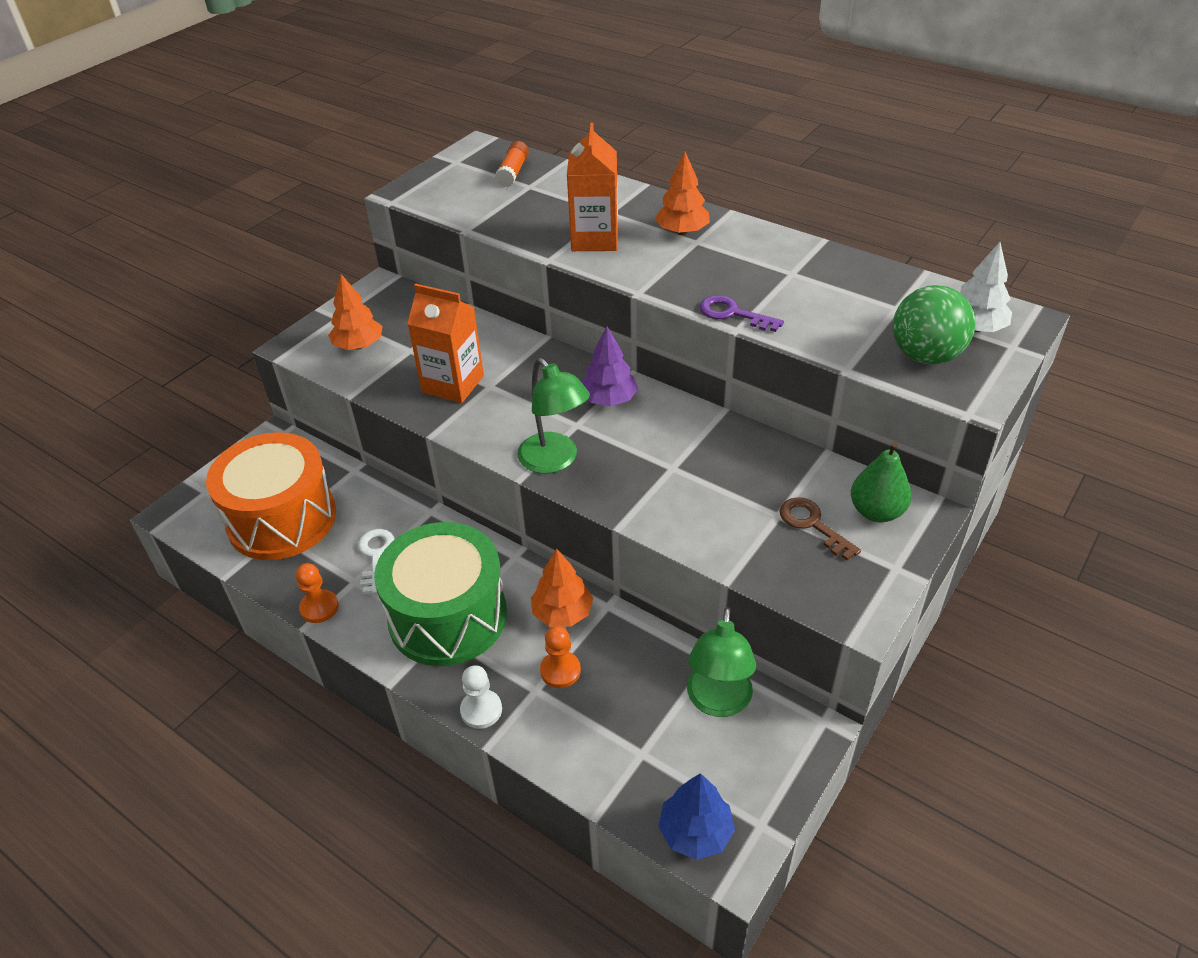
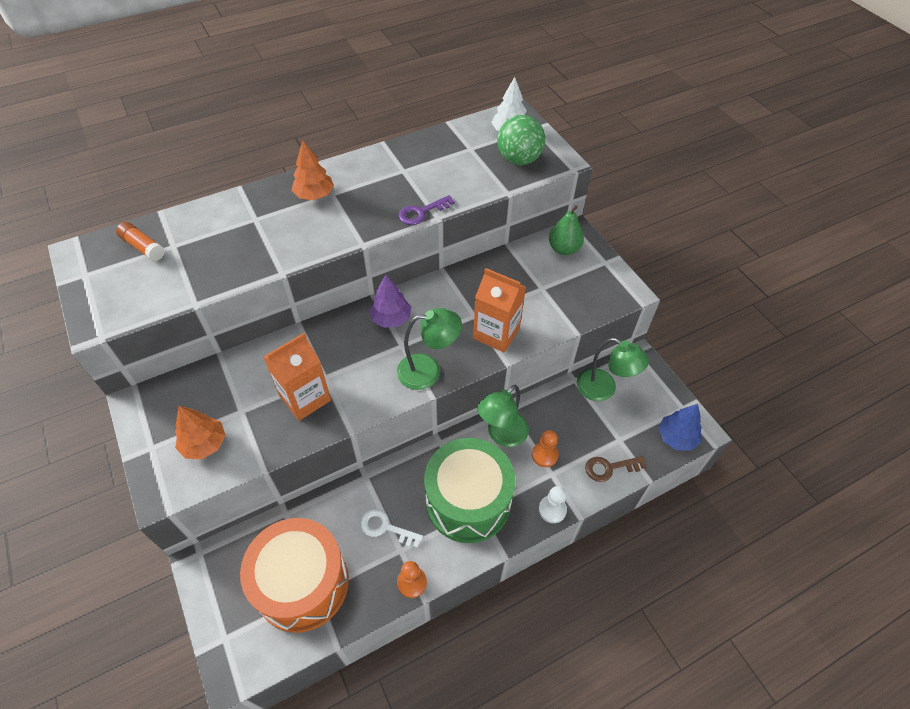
camera: 65 degrees left, 10 degrees up
orange tree [531,549,593,627] -> green lamp [477,385,529,447]
orange carton [567,123,618,251] -> orange carton moved to [473,268,526,352]
brown key [779,497,861,561] -> brown key moved to [585,456,646,482]

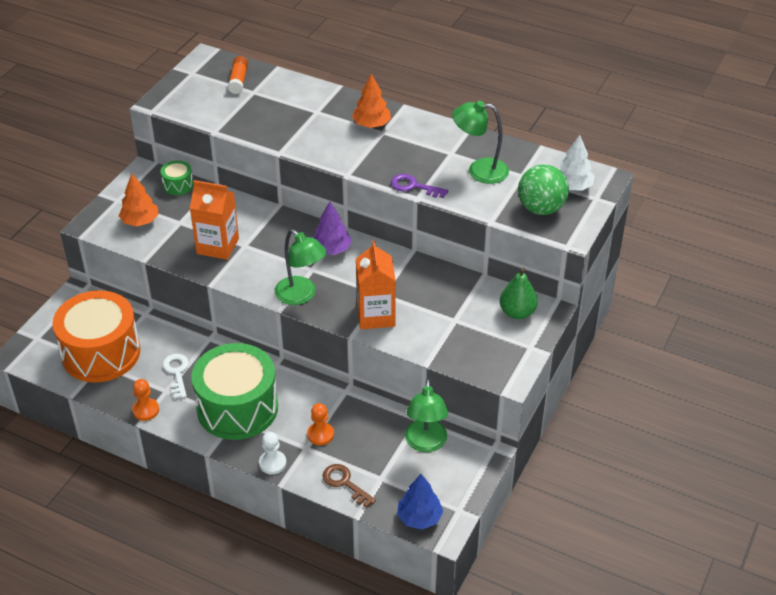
camera: 55 degrees right, 10 degrees down
green lamp [477,385,529,447] -> green lamp moved to [452,101,509,184]
none -> green drum [160,160,194,195]

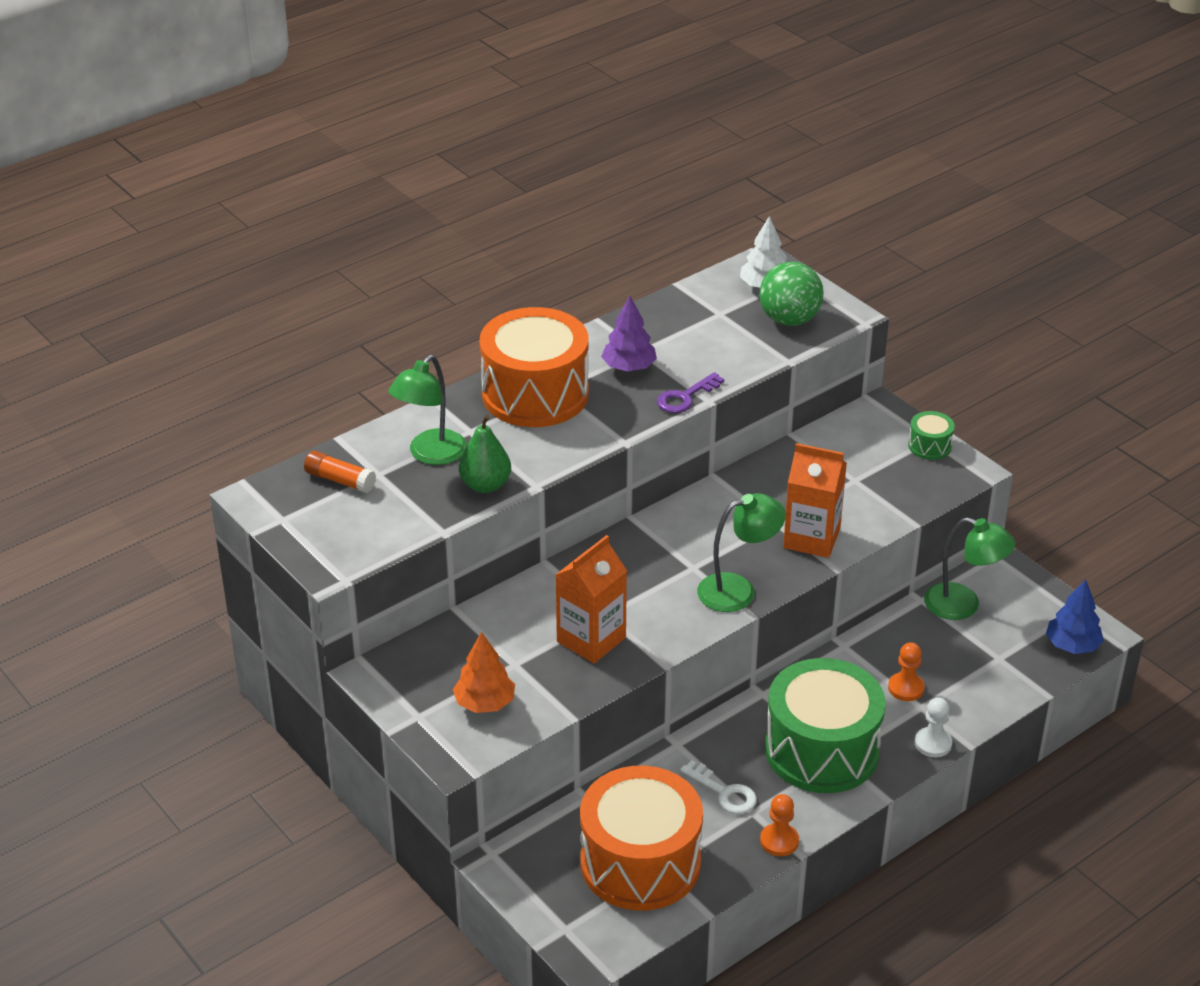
camera: 65 degrees left, 5 degrees down
green drum [160,160,194,195] -> green drum moved to [908,411,955,460]
white key [162,354,189,399] -> white key turned 150 degrees counterclockwise [680,760,757,814]
purple tree [312,201,352,255] -> purple tree moved to [601,296,657,372]
brown key [322,464,376,508] -> none
orange tree [352,74,391,128] -> orange drum [480,307,589,427]
green lamp [452,101,509,184] -> green lamp moved to [388,355,467,465]
green pear [500,268,538,319] -> green pear moved to [459,415,511,493]

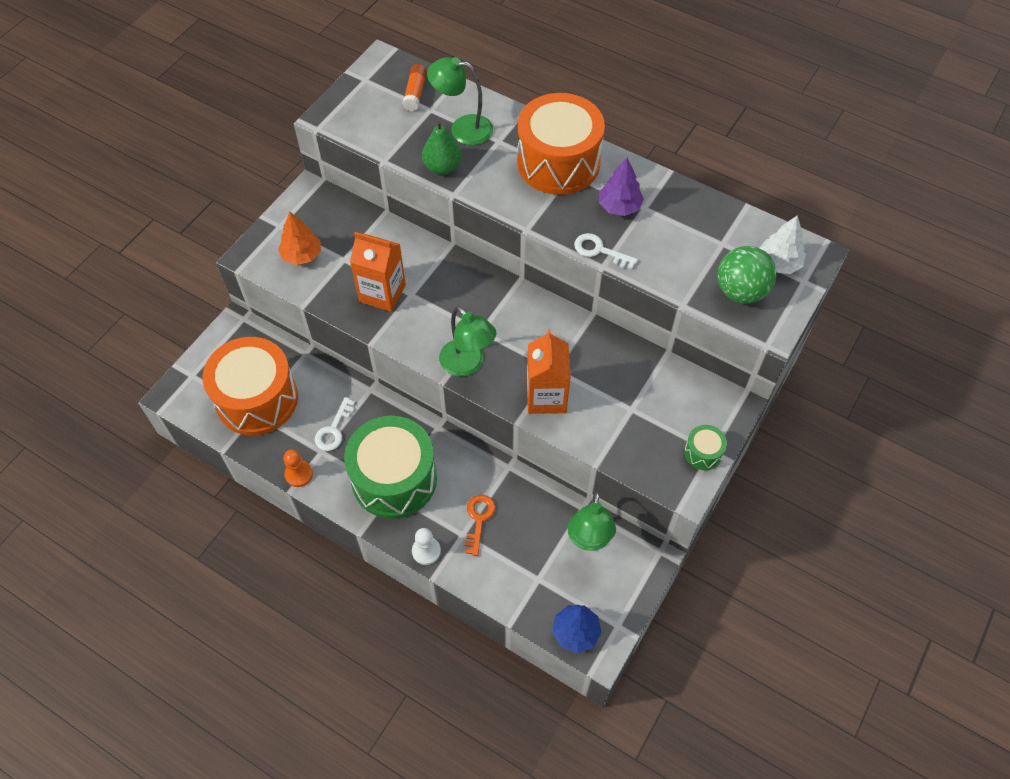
camera: 70 degrees right, 20 degrees up
purple key [657,372,724,413] -> white key [574,233,638,269]
orange pawn [888,642,925,701] -> orange key [464,495,496,556]

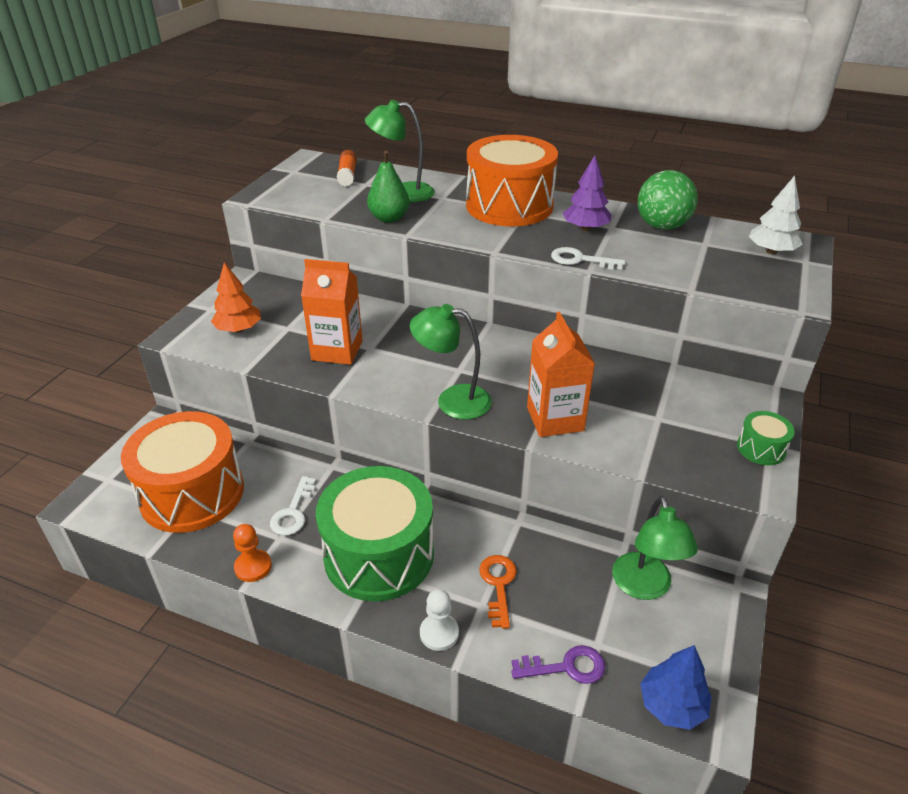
camera: 10 degrees left, 20 degrees down
green lamp [439,306,496,377] -> green lamp turned 150 degrees clockwise [410,304,492,420]
green ball [718,246,776,303] -> green ball moved to [638,170,698,230]
none -> purple key [511,645,605,684]

